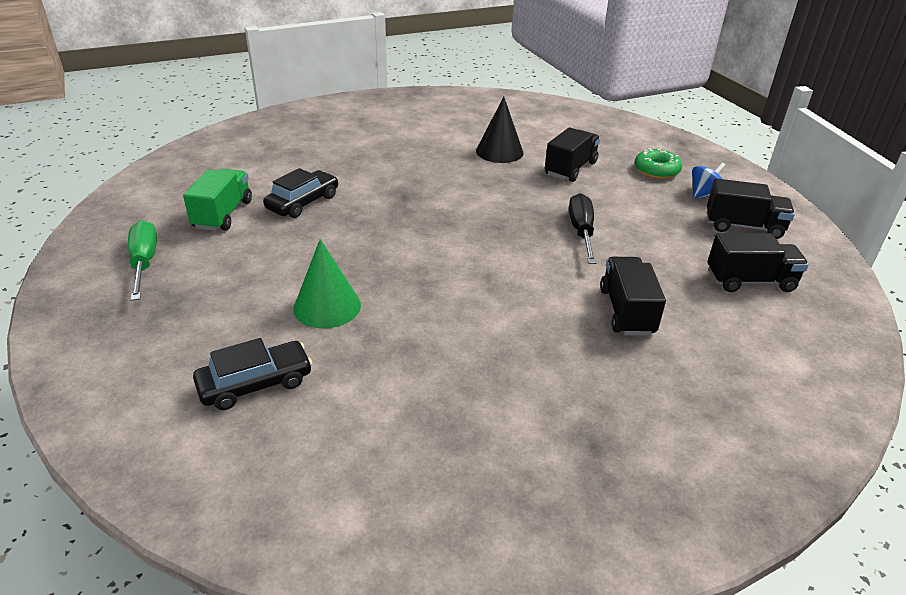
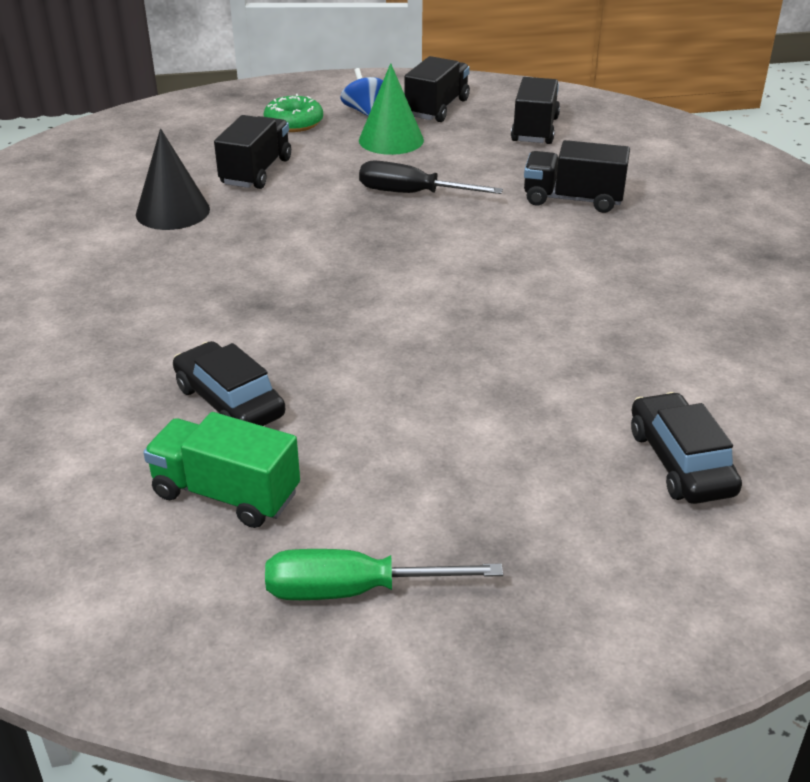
camera: 75 degrees left, 0 degrees up
green cone [294,239,361,328] -> green cone moved to [359,63,424,155]
black truck [545,127,600,182] -> black truck turned 60 degrees clockwise [214,115,291,189]

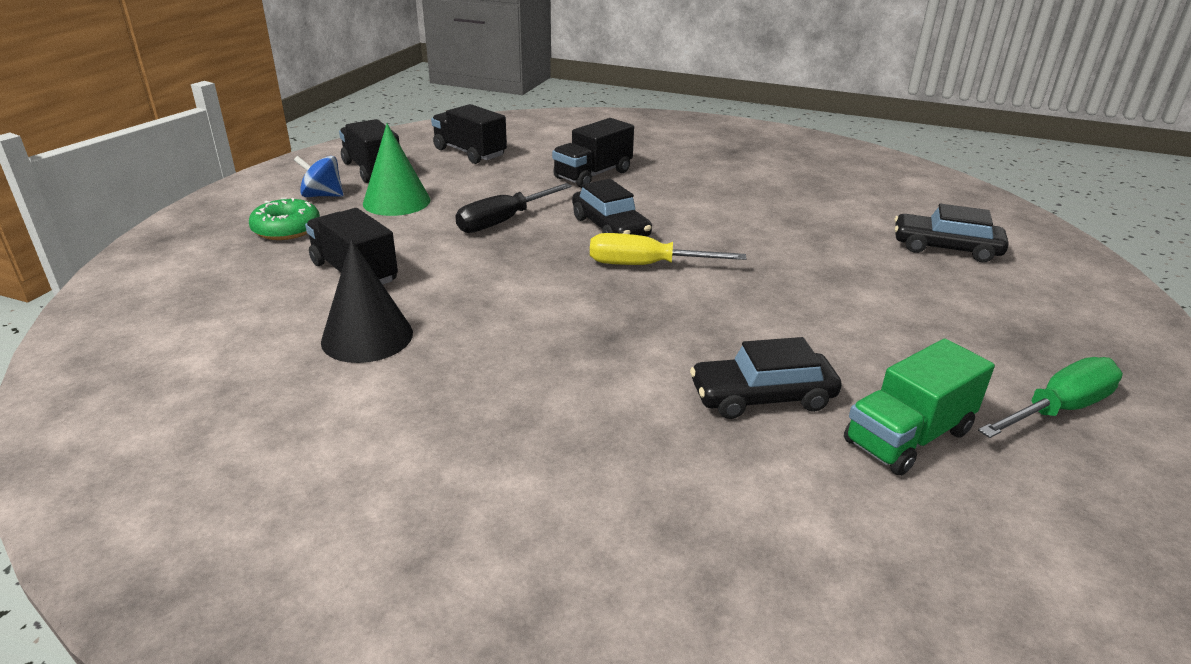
camera: 60 degrees left, 5 degrees down
green screwdriver [265,549,503,600] -> green screwdriver turned 150 degrees counterclockwise [978,357,1123,438]
none -> black car [572,179,652,236]
none -> yellow screwdriver [590,233,746,265]

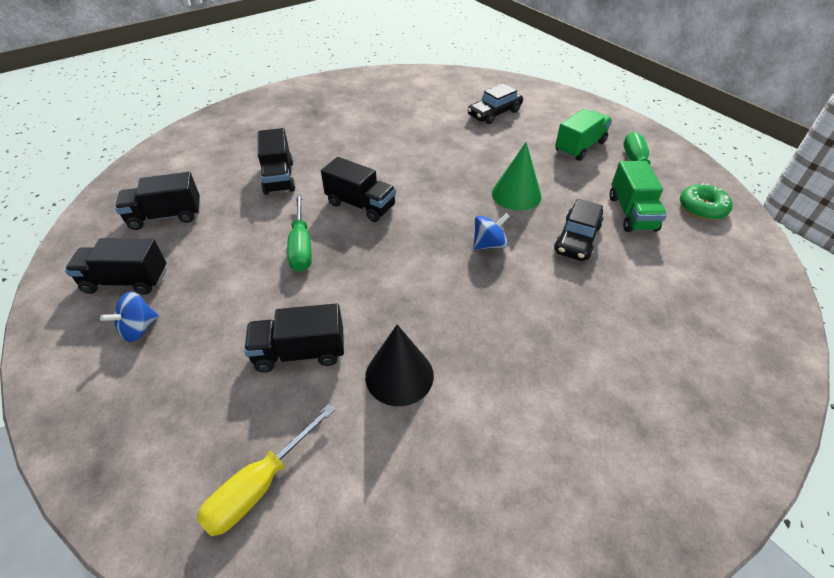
camera: 55 degrees left, 15 degrees up
green donut [249,198,320,240] -> green donut moved to [680,183,732,220]
green cone [363,124,431,216] -> green cone moved to [492,142,542,211]
black screwdriver [455,183,572,233] -> green screwdriver [287,194,312,272]
black car [572,179,652,236] -> black truck [321,157,396,222]
yellow screwdriver [590,233,746,265] -> yellow screwdriver moved to [197,404,335,536]
none -> blue spinning top [473,213,510,250]
none -> green truck [555,109,612,161]

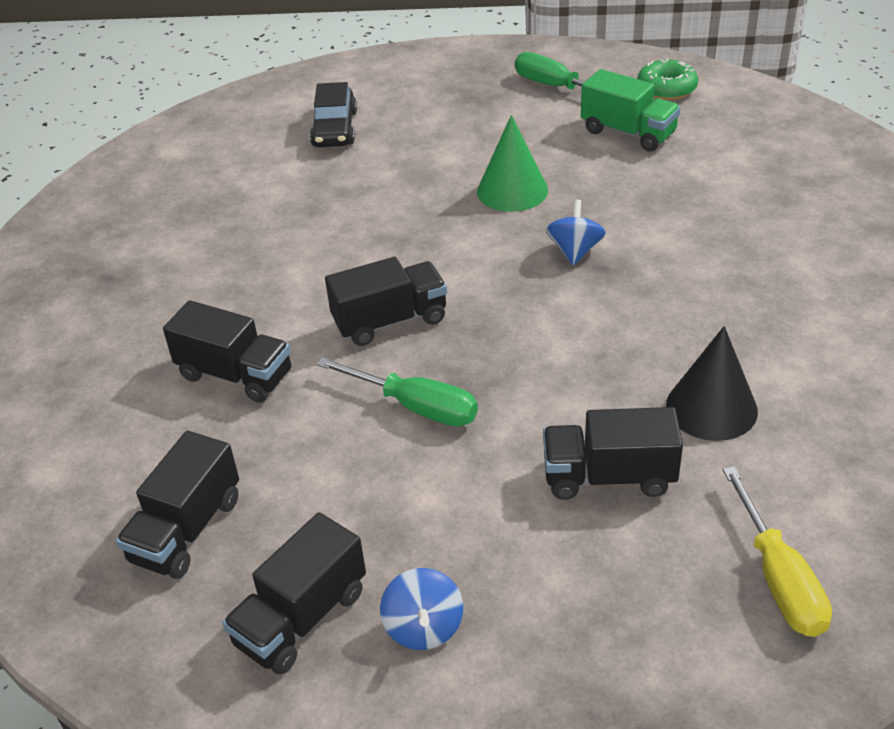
camera: 50 degrees left, 5 degrees down
black truck [244,303,344,373] -> black truck turned 60 degrees clockwise [543,407,683,500]
black car [554,199,603,261] -> none
green truck [555,109,612,161] -> none

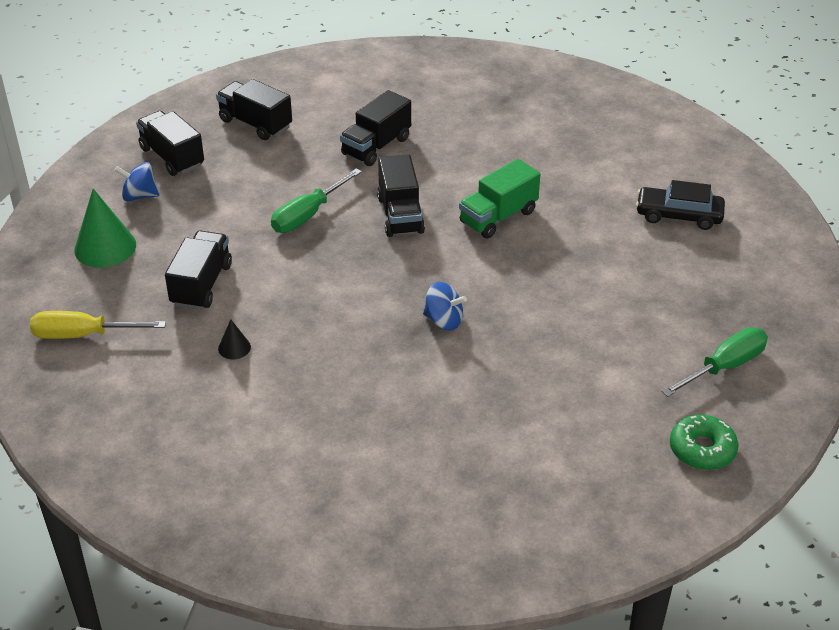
camera: 100 degrees right, 0 degrees up
green cone [477,115,548,212] -> green cone moved to [74,189,136,268]
green truck [581,69,681,151] -> green truck moved to [459,159,540,238]
black cone [666,326,758,441] -> black cone [218,319,251,359], size x0.49

